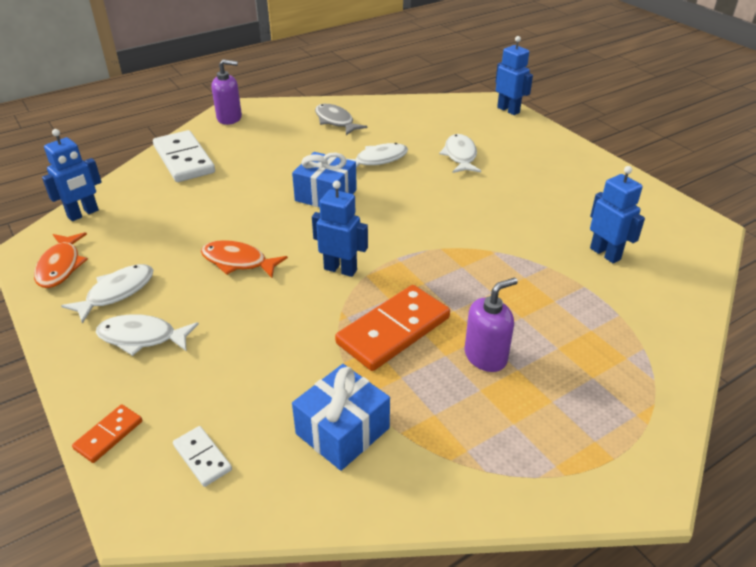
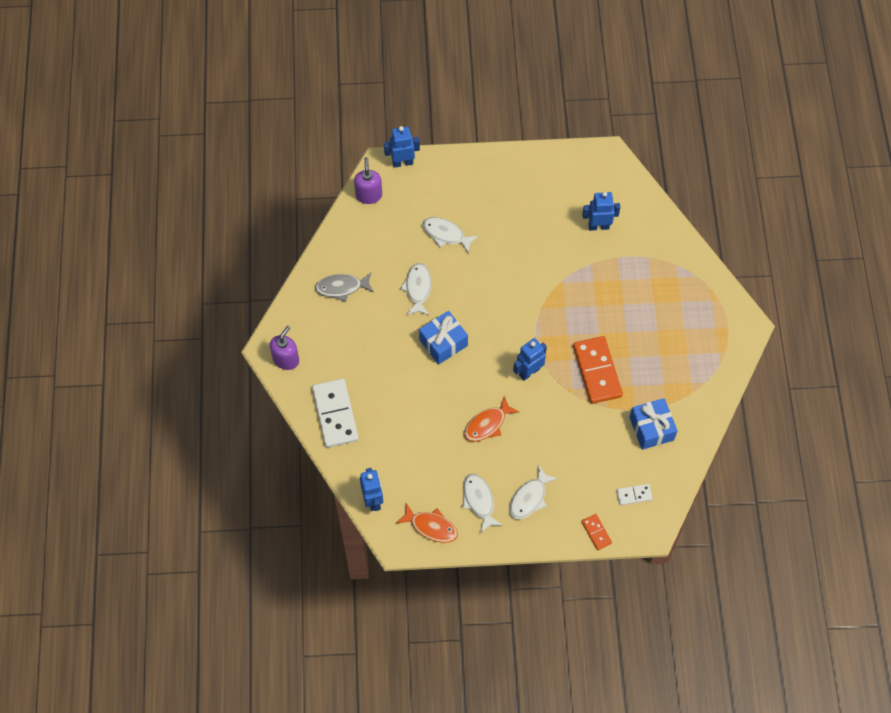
camera: 60 degrees left, 25 degrees up
white domino [153,130,215,182] -> white domino turned 75 degrees clockwise [312,378,359,448]
purple soap dispenser [465,277,518,372] -> purple soap dispenser moved to [354,157,382,204]

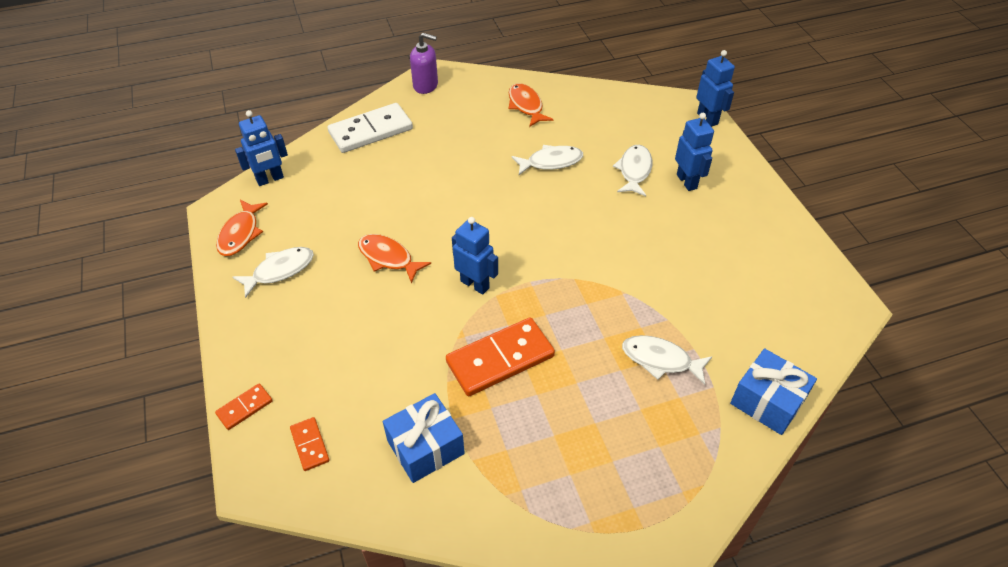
camera: 75 degrees right, 15 degrees down
grey fish [315,273,374,302] -> orange fish [508,83,554,127]
purple soap dispenser [354,157,382,204] -> none
blue gift [419,311,468,365] -> blue gift moved to [730,348,817,435]
white fish [509,466,558,520] -> white fish moved to [622,335,712,385]
blue robot [582,192,620,231] -> blue robot moved to [675,113,714,191]
white domino [616,484,653,505] -> orange domino [290,417,330,471]

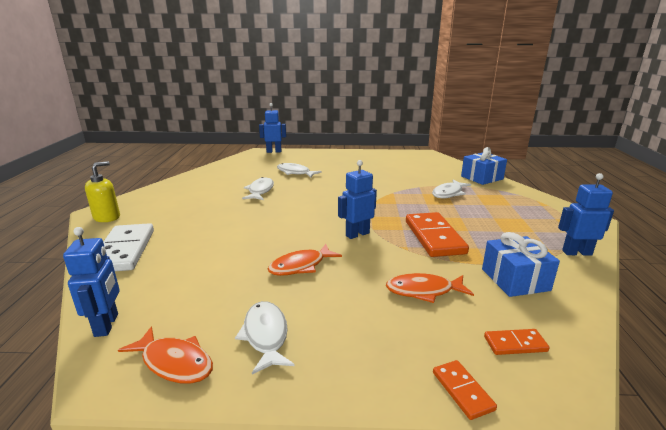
camera: 70 degrees left, 25 degrees down
purple soap dispenser [410,33,438,94] -> yellow soap dispenser [85,161,120,222]
orange fish [508,83,554,127] -> orange fish moved to [386,273,474,303]
blue robot [675,113,714,191] -> blue robot moved to [558,173,614,256]

